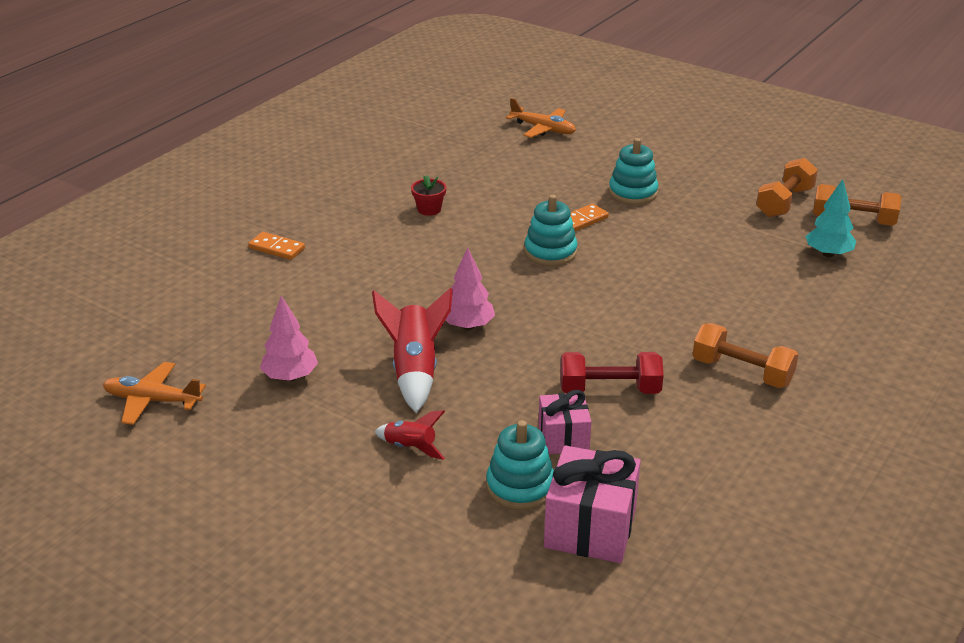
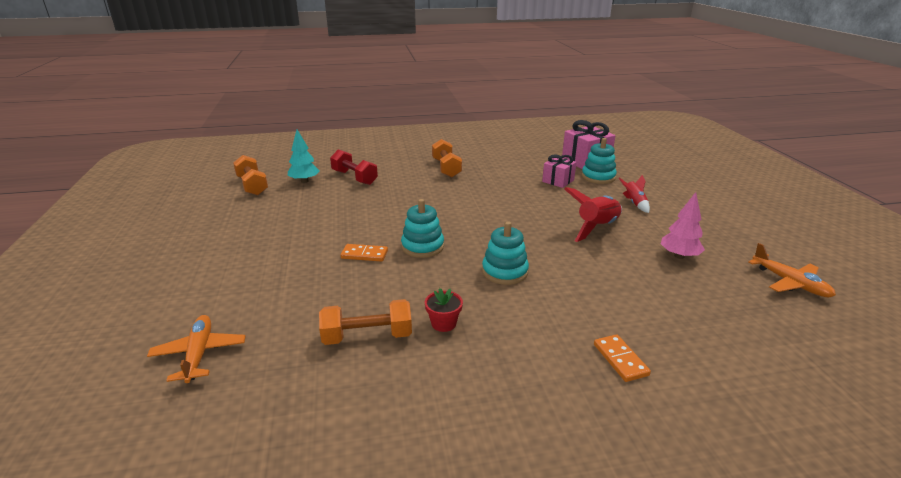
camera: 135 degrees left, 5 degrees down
pink tree [446,247,495,330] -> none
red dumbbell [560,352,664,394] -> red dumbbell moved to [330,149,378,185]
turquoise stacking toy [609,138,658,205] -> turquoise stacking toy moved to [482,221,529,285]
orange dumbbell [756,158,818,217] -> orange dumbbell moved to [319,299,412,345]

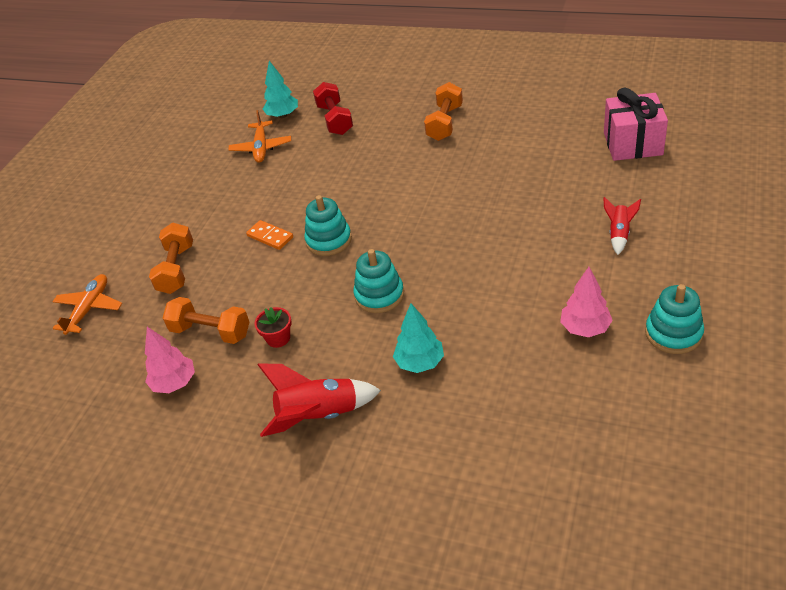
camera: 35 degrees right, 15 degrees up
orange dumbbell [233,155,268,195] -> orange dumbbell moved to [149,223,193,294]
pink gift [542,155,576,188] -> none
red rocket [564,187,622,242] -> red rocket moved to [257,363,381,437]
turquoise stacking toy [582,138,617,184] -> turquoise stacking toy moved to [645,284,704,354]
orange domino [594,334,651,382] -> none
orange plane [748,243,836,297] -> orange plane moved to [228,110,291,163]
none -> pink tree [145,327,195,393]
none -> turquoise tree [393,303,444,373]

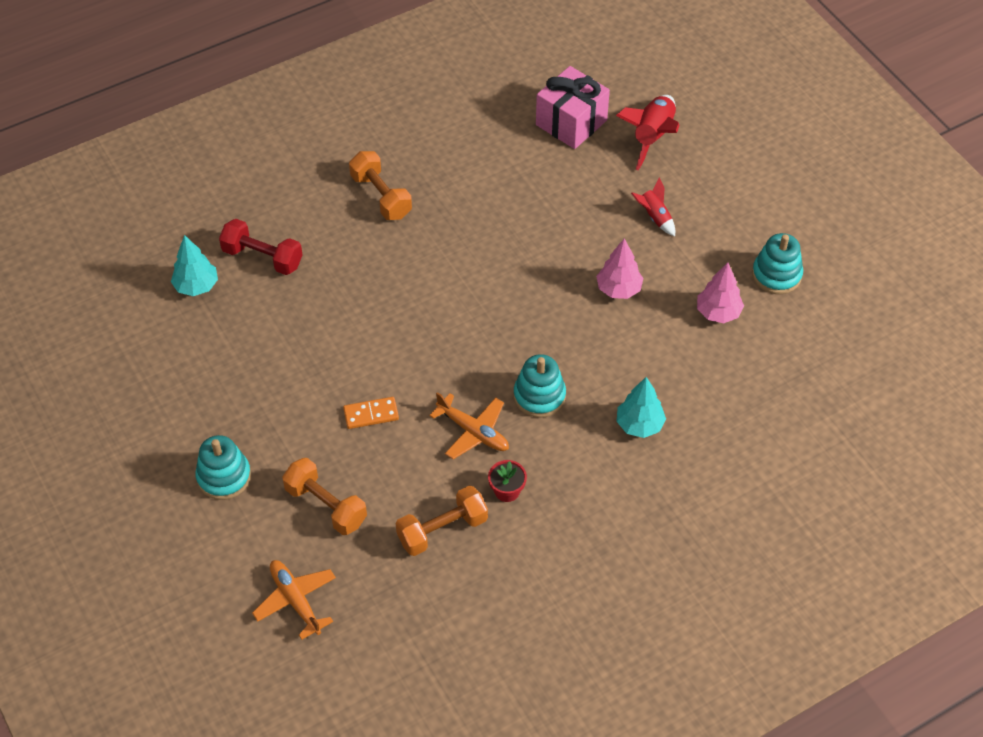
camera: 55 degrees left, 10 degrees up
pink tree [145,327,195,393] -> pink tree moved to [596,239,643,299]
orange plane [228,110,291,163] -> orange plane moved to [429,392,509,459]
red rocket [257,363,381,437] -> red rocket moved to [616,95,680,171]
turquoise stacking toy [304,195,352,256] -> turquoise stacking toy moved to [195,435,251,500]

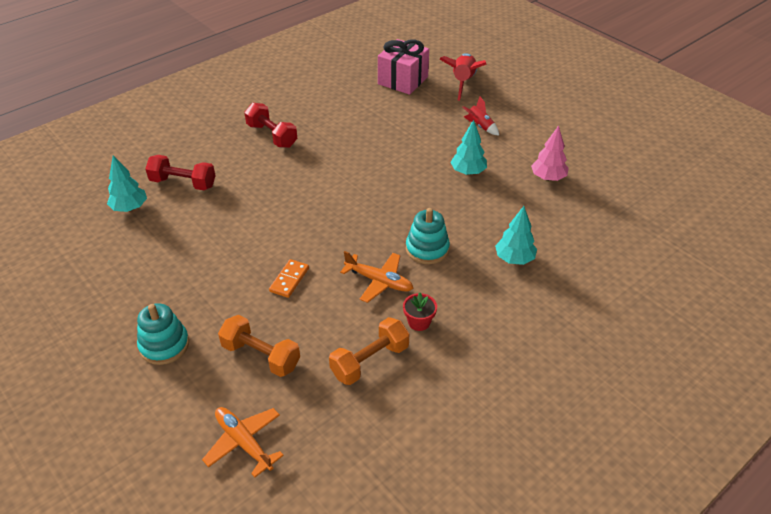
camera: 10 degrees left, 10 degrees down
orange domino [343,397,399,429] -> orange domino turned 45 degrees counterclockwise [269,259,309,298]
orange dumbbell [349,151,412,220] -> red dumbbell [244,103,297,148]
pink tree [596,239,643,299] -> turquoise tree [450,120,487,175]
turquoise stacking toy [752,233,803,294] -> none

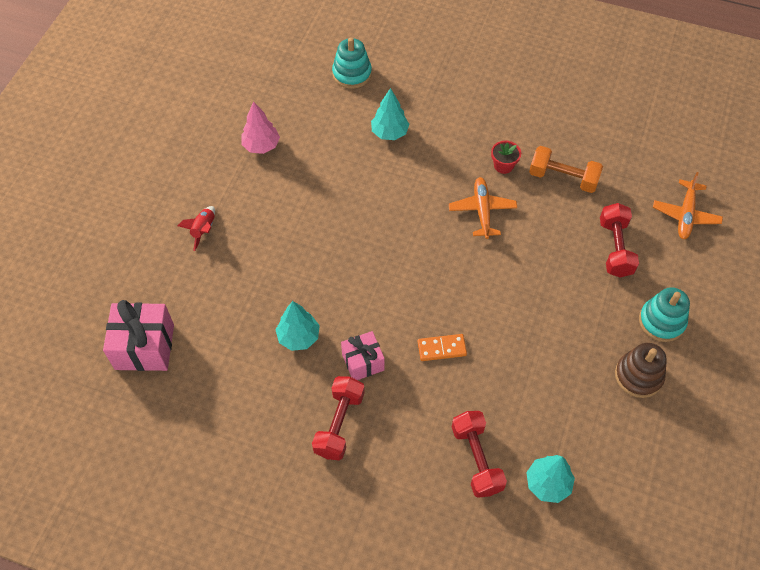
camera: 120 degrees left, 15 degrees up
orange dumbbell [218,315,300,377] -> red dumbbell [600,203,639,278]
orange domino [269,259,309,298] -> orange domino moved to [418,334,467,361]
turquoise stacking toy [406,208,450,264] -> turquoise stacking toy moved to [332,38,372,89]
red rocket [439,53,487,101] -> none
turquoise tree [450,120,487,175] -> turquoise tree moved to [276,301,320,351]
none -> pink gift [341,331,385,380]
none -> brown stacking toy [615,343,667,398]

